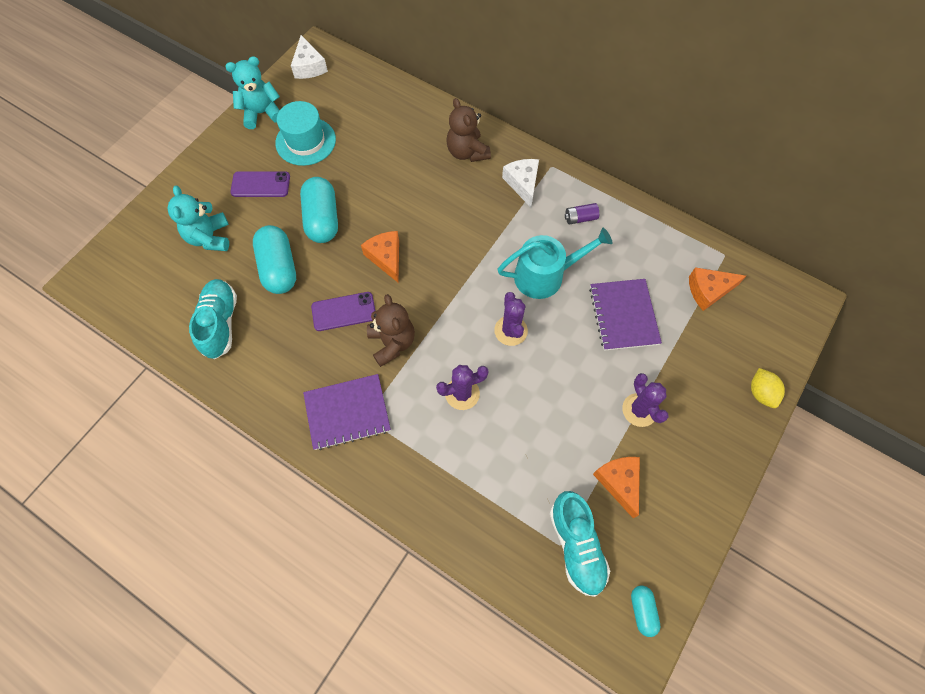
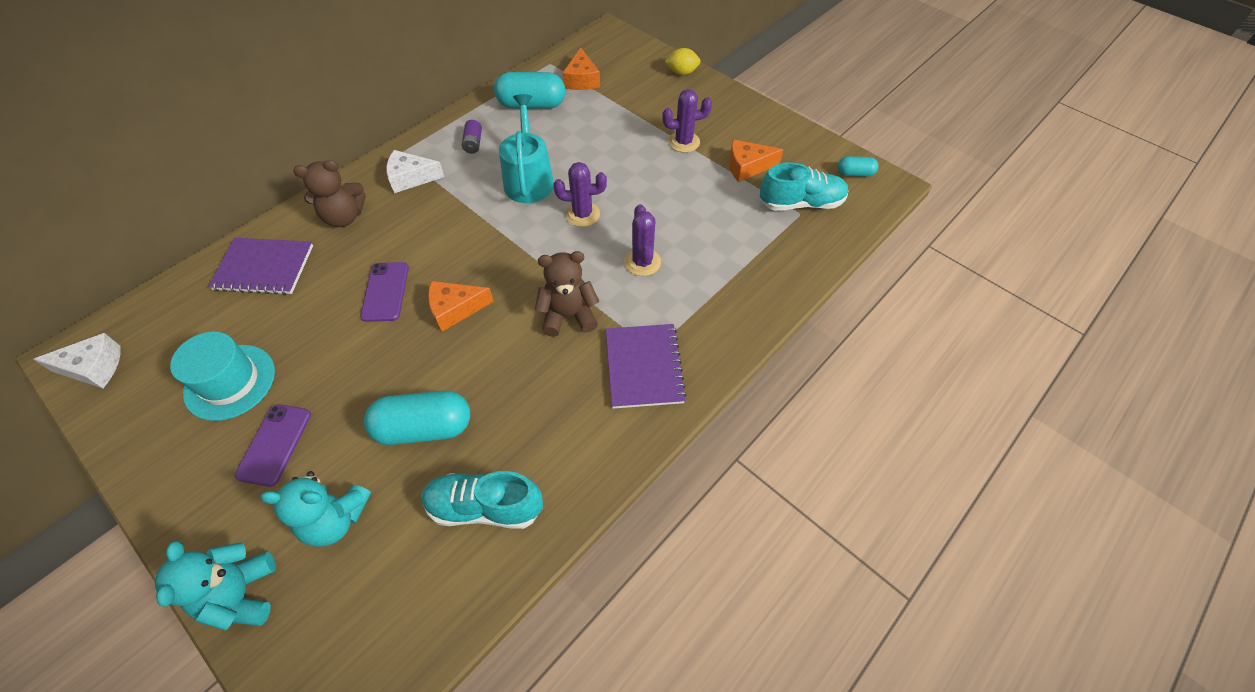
camera: 80 degrees left, 10 degrees down
turquoise teddy bear [225,56,280,129] -> turquoise teddy bear moved to [155,541,276,631]
turquoise capsule [300,177,338,243] -> turquoise capsule moved to [494,72,565,109]
purple phone [311,292,375,331] -> purple phone moved to [360,262,409,322]
purple notebook [589,279,662,351] -> purple notebook moved to [208,238,313,295]

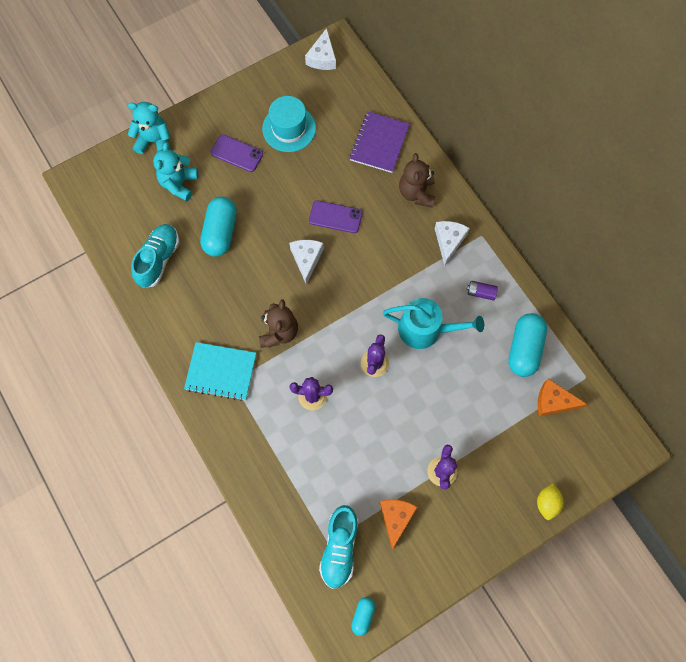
camera: 105 degrees right, 15 degrees up
orange cheese [428,281,494,332] -> white cheese [289,240,324,285]
purple notebook [606,324,687,409] -> turquoise notebook [184,342,256,401]

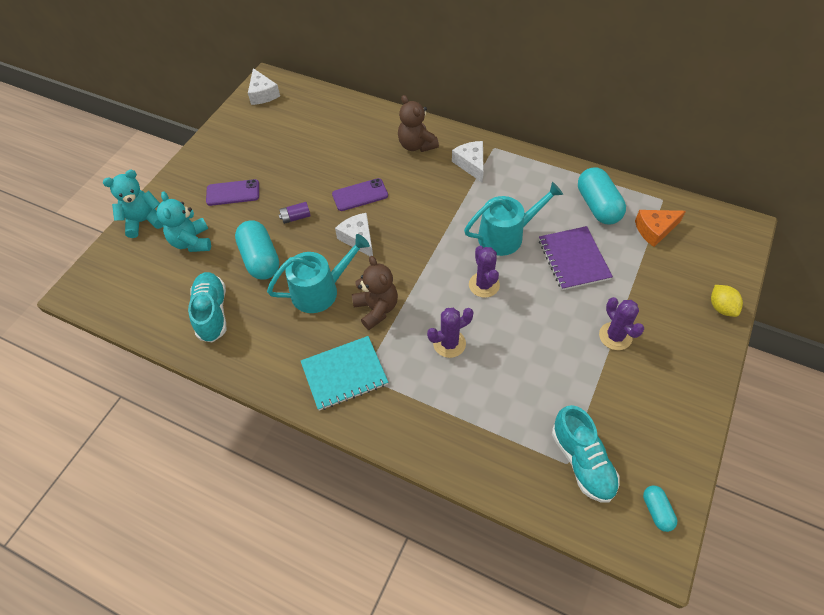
camera: 30 degrees left, 15 degrees down
turquoise hat [262,96,316,152] -> none
purple notebook [350,111,410,173] -> purple notebook moved to [539,226,613,290]
orange cheese [380,500,417,549] -> none
purple battery [467,281,498,301] -> purple battery moved to [279,202,311,224]
none -> turquoise watering can [267,234,370,313]

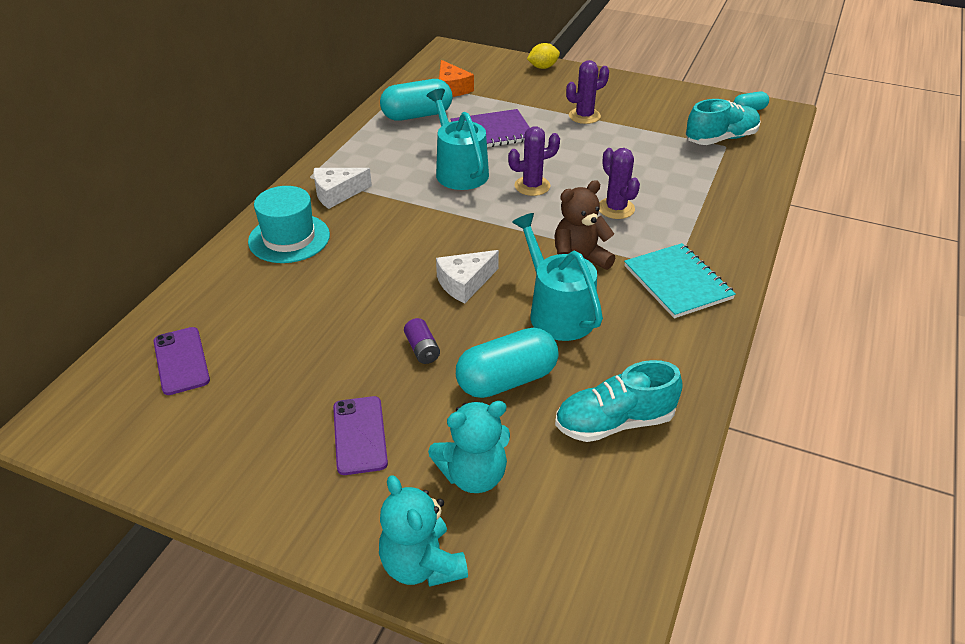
camera: 95 degrees left, 15 degrees down
white cheese [248,68,280,105] -> none
purple phone [332,178,388,211] -> purple phone moved to [153,327,210,395]
brown teddy bear [398,95,439,152] -> turquoise hat [248,186,330,263]

